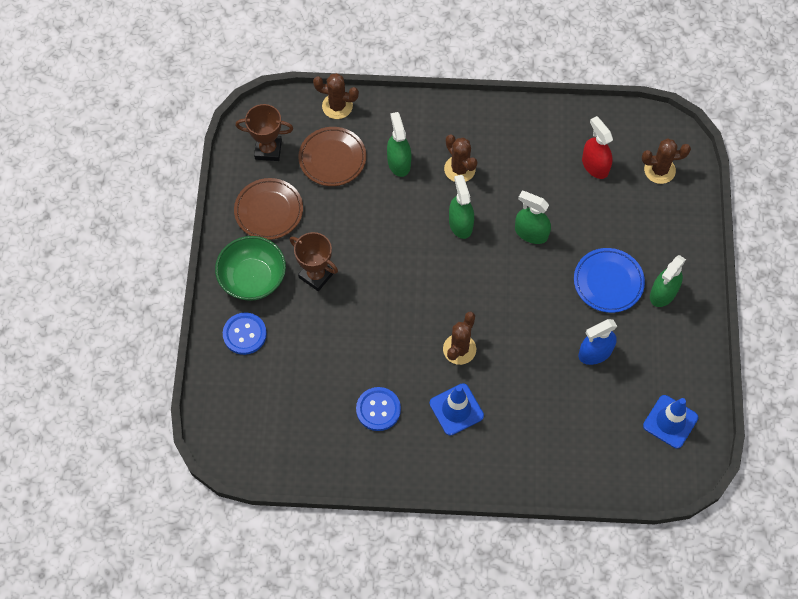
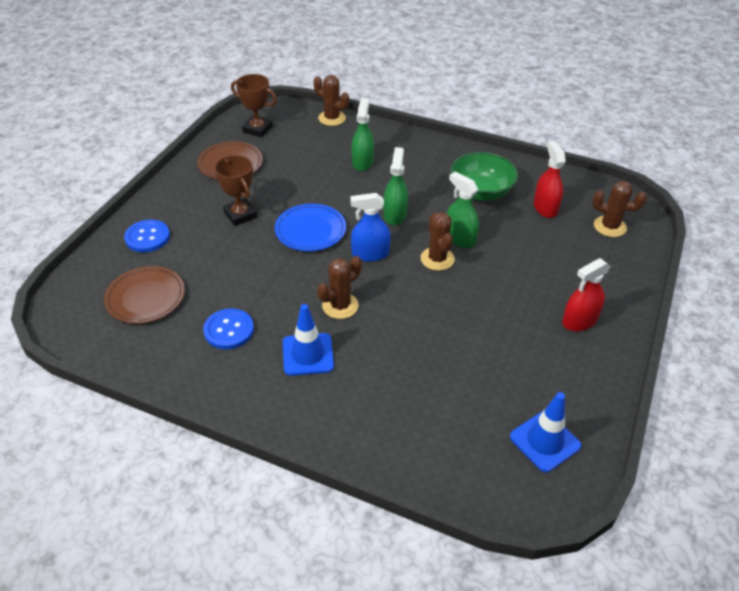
camera: 20 degrees right, 20 degrees down
green bowl [215,236,286,301] -> green bowl moved to [451,152,518,201]
brown plate [298,127,366,186] -> brown plate moved to [104,266,185,324]
brown cactus [444,135,477,182] -> brown cactus moved to [420,212,455,271]
blue plate [574,248,645,313] -> blue plate moved to [275,204,346,251]
blue spray bottle [578,319,617,365] -> blue spray bottle moved to [351,193,391,262]
green spray bottle [650,255,686,307] -> red spray bottle [562,258,611,331]

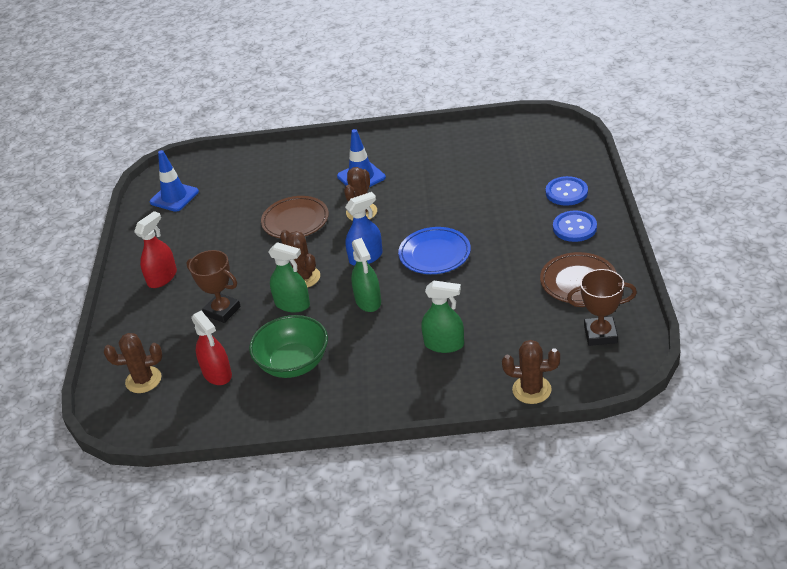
camera: 160 degrees right, 5 degrees down
brown plate [104,266,185,324] -> brown plate moved to [261,196,329,239]
blue button [203,309,254,350] -> blue button moved to [553,210,597,242]
brown trophy [214,155,257,226] -> brown trophy moved to [186,250,241,323]
green spray bottle [351,98,374,171] -> green spray bottle turned 60 degrees counterclockwise [421,281,464,353]

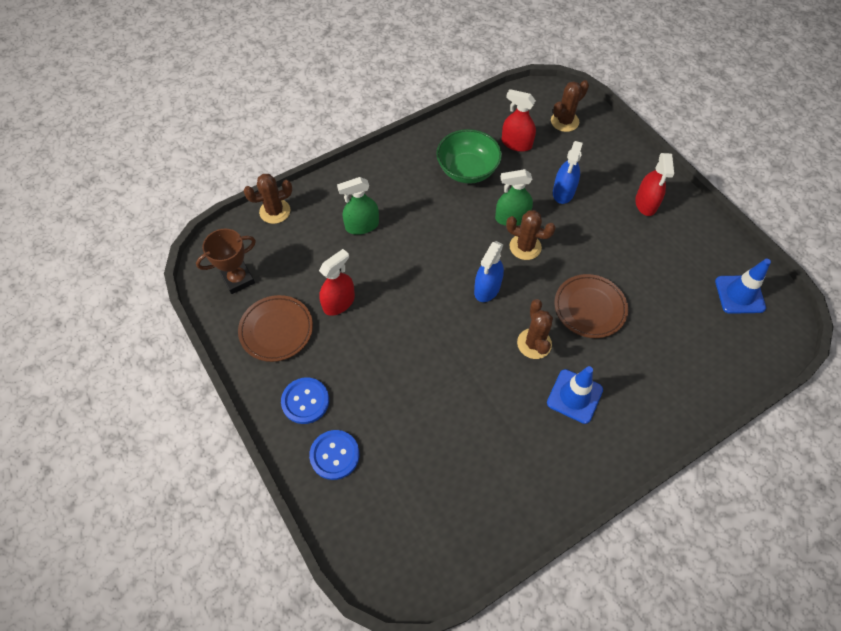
camera: 145 degrees right, 20 degrees up
brown trophy [186,250,241,323] -> blue spray bottle [553,141,583,204]
green spray bottle [351,238,381,312] -> none
blue plate [398,227,471,274] -> none
none -> red spray bottle [319,249,355,316]

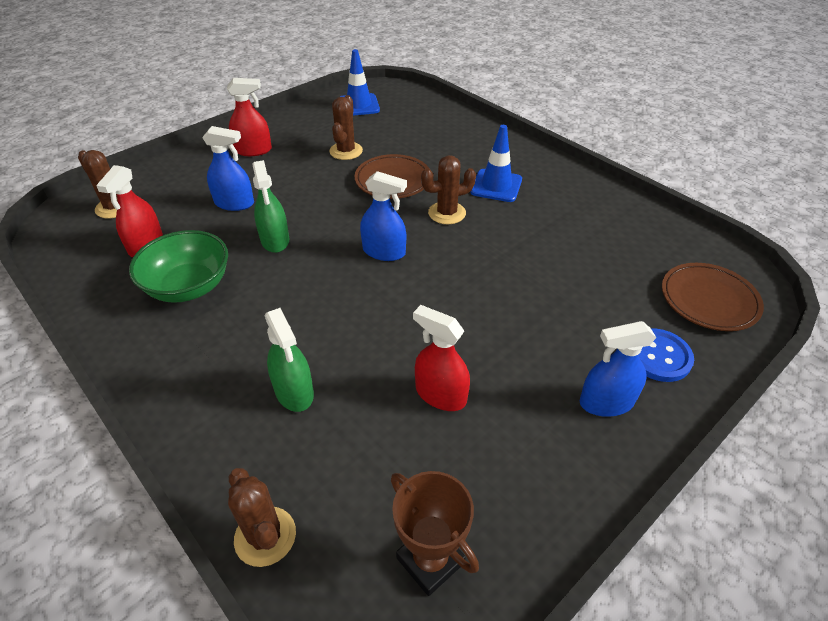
camera: 100 degrees left, 15 degrees down
brown plate [238,295,313,362] -> brown plate moved to [662,263,764,331]
blue button [281,377,329,424] -> blue spray bottle [580,321,656,417]
brown cactus [506,210,556,260] -> brown cactus moved to [329,95,363,160]

